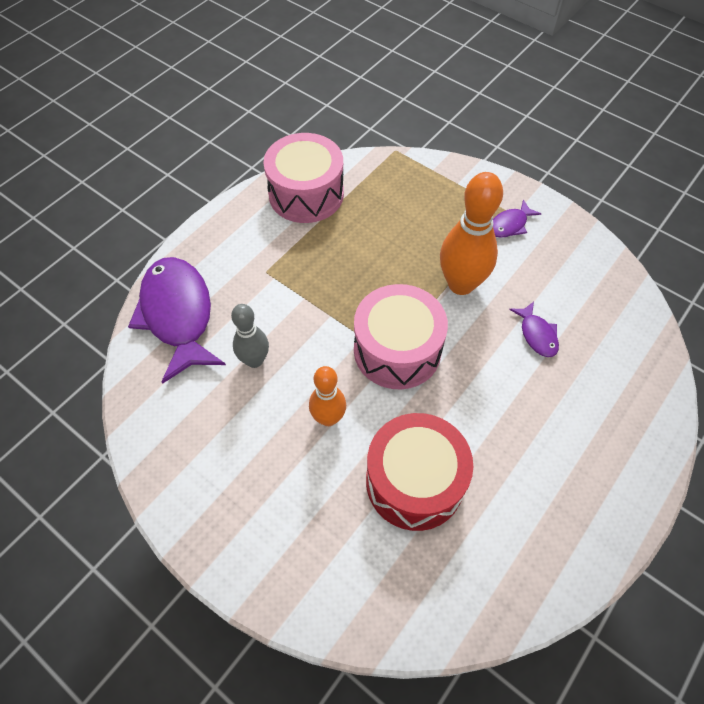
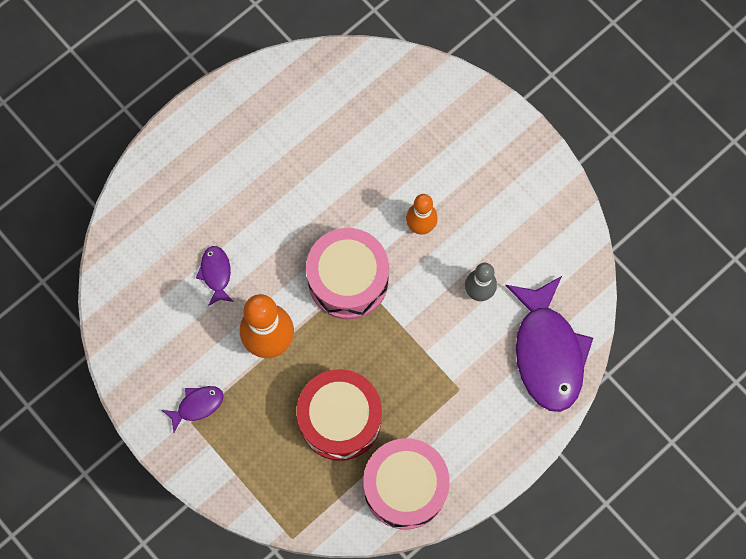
camera: 170 degrees left, 15 degrees up
red drum [366,413,473,531] -> red drum moved to [297,369,382,461]

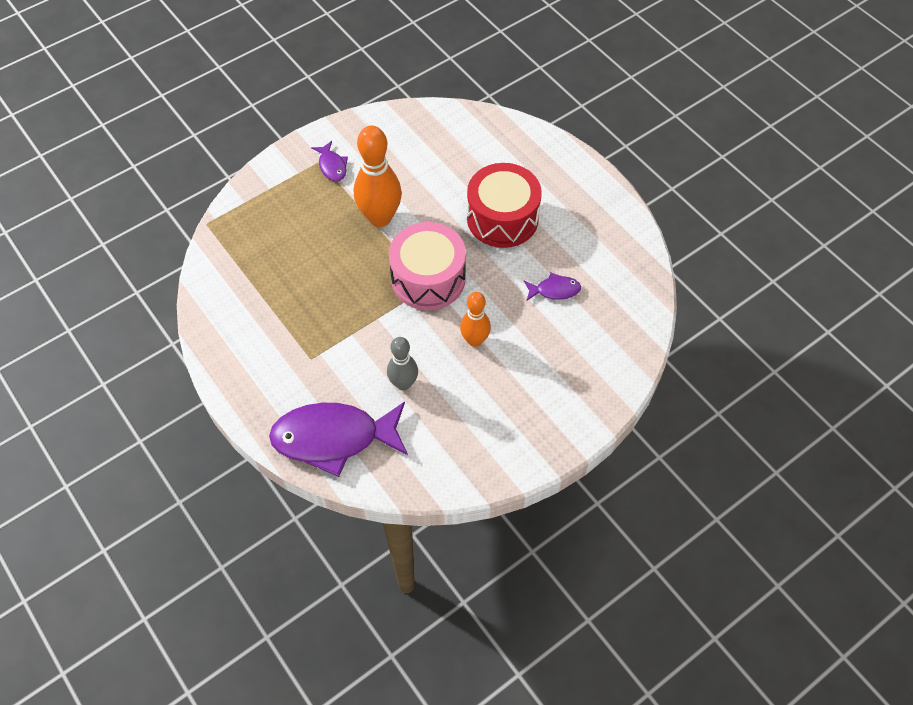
camera: 95 degrees right, 15 degrees down
purple fish [196,246,234,306] -> purple fish moved to [524,273,581,301]
red drum [297,369,382,461] -> red drum moved to [467,163,542,248]
pink drum [363,438,450,529] -> none

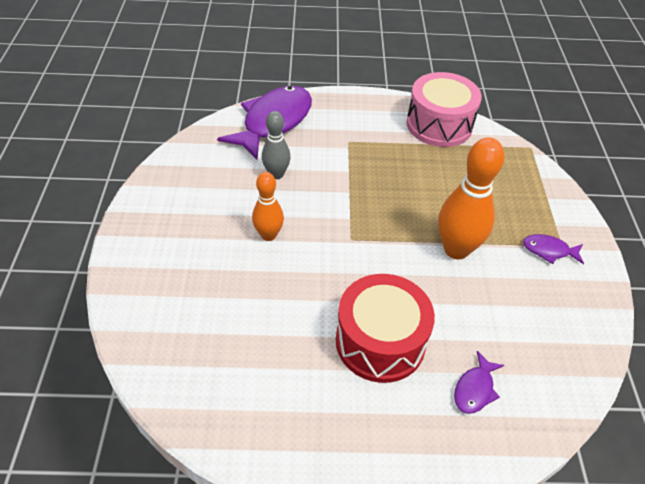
camera: 125 degrees right, 10 degrees down
pink drum [389,222,466,310] -> pink drum moved to [406,72,482,147]
purple fish [524,273,581,301] -> purple fish moved to [454,351,504,414]

